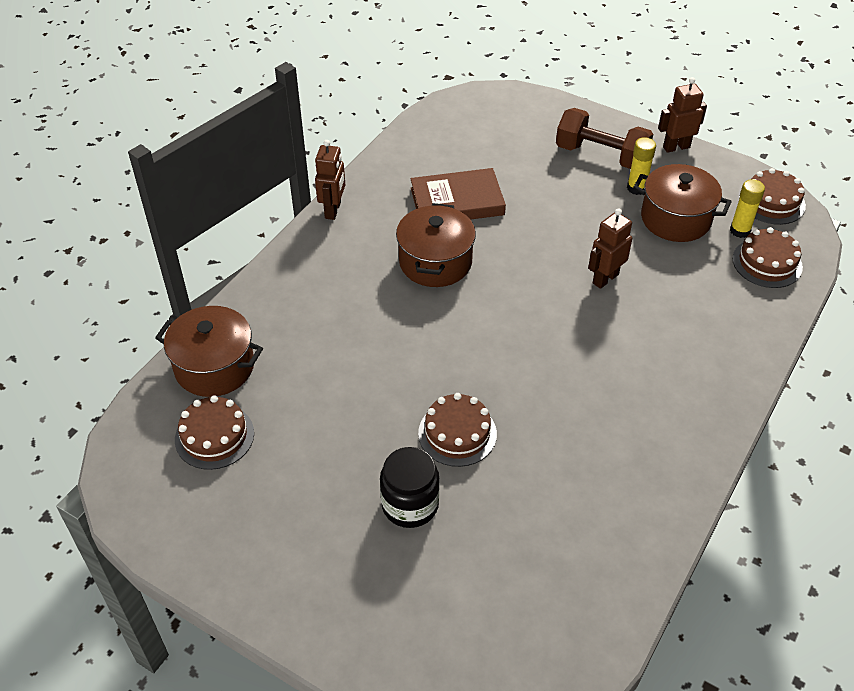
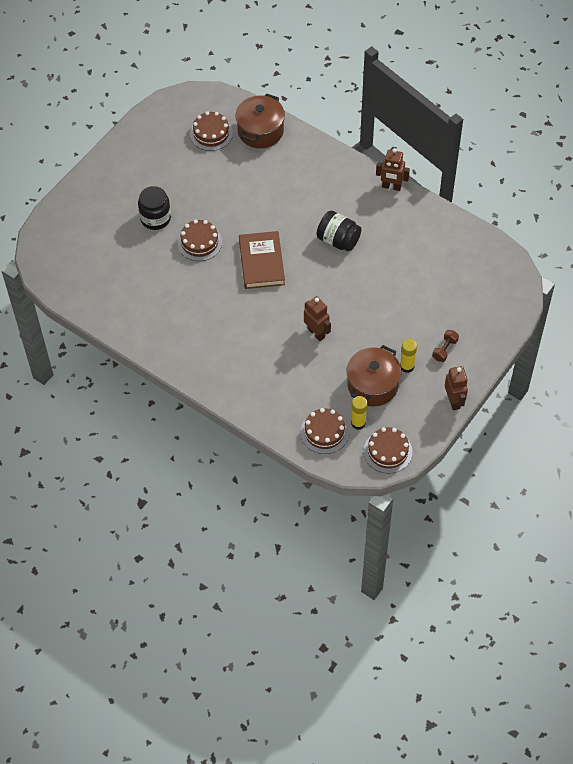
camera: 95 degrees right, 10 degrees up
brown pot [396,203,476,287] -> black jar [317,211,361,252]
brown book [411,168,506,220] -> brown book moved to [239,231,285,289]
brown dumbbell [556,108,653,169] -> brown dumbbell [432,330,459,362], size x0.48

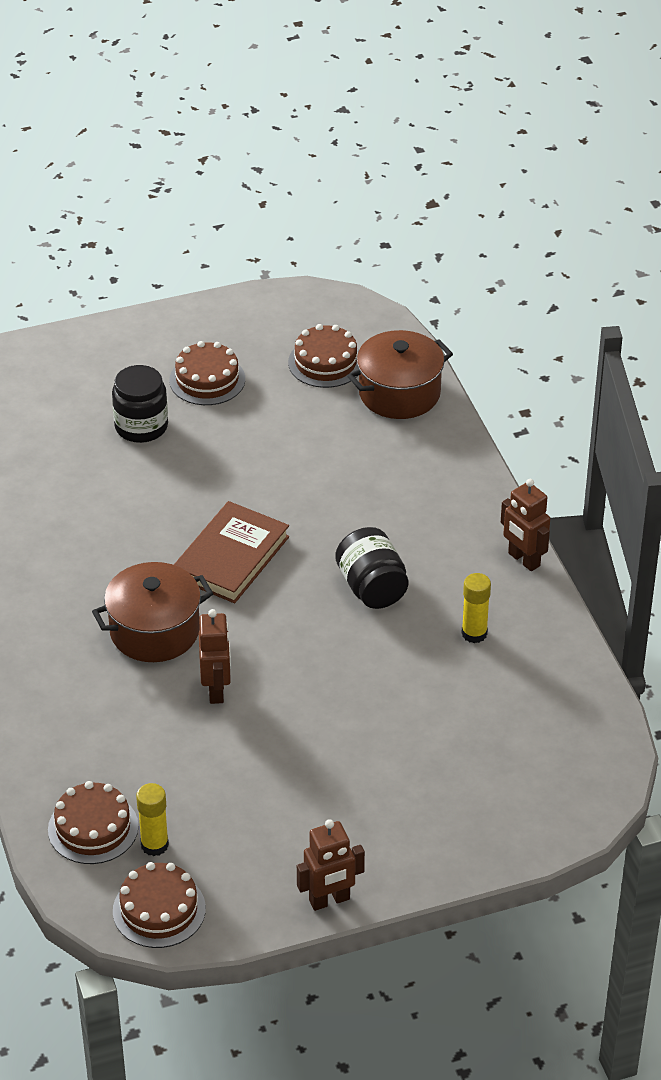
camera: 35 degrees right, 15 degrees down
brown cake [177,220,222,261] -> brown cake moved to [169,341,245,405]
brown pot [347,345,401,406] -> brown pot moved to [92,562,213,662]
yellow glue stick [400,339,417,373] -> yellow glue stick moved to [462,573,491,643]
brown dumbbell [432,330,459,362] -> none
brown robot [445,366,468,410] -> brown robot turned 45 degrees clockwise [297,819,365,911]

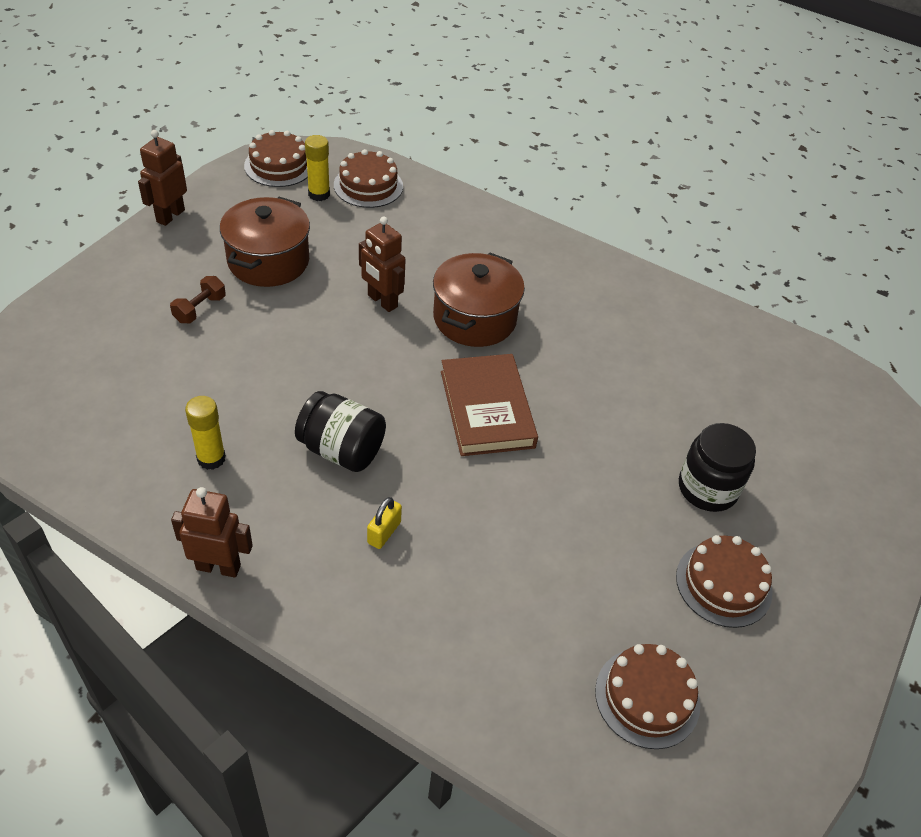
camera: 135 degrees right, 5 degrees up
brown pot [347,330,453,419] -> brown pot moved to [220,197,310,287]
none -> brown dumbbell [170,276,226,323]
none -> yellow padlock [367,497,402,549]

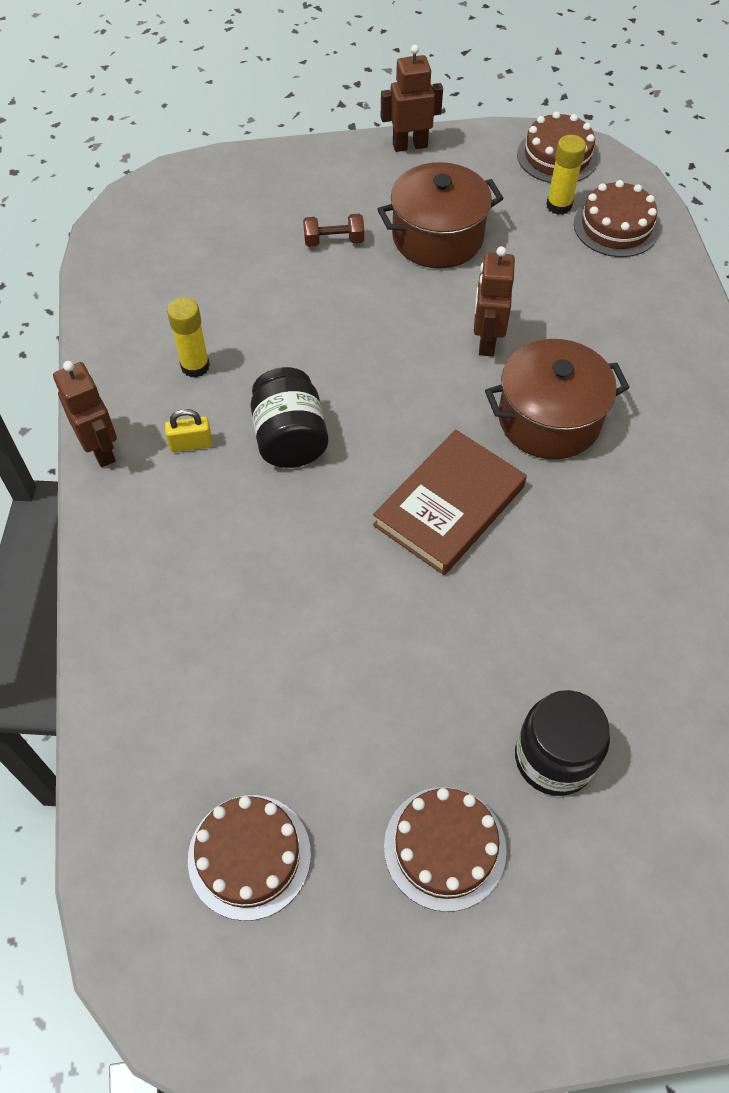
camera: 55 degrees right, 10 degrees up
yellow padlock [367,497,402,549] -> yellow padlock moved to [165,409,213,452]

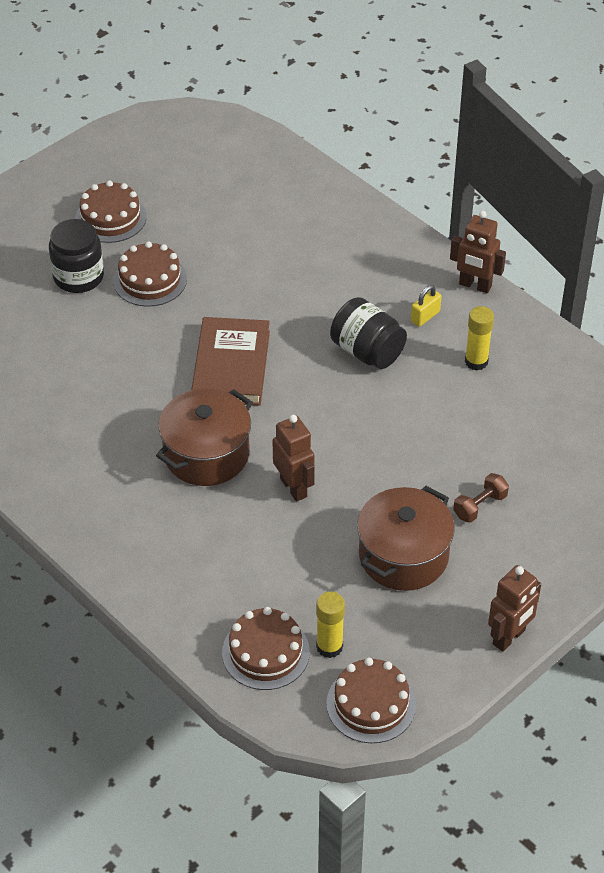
camera: 145 degrees right, 10 degrees down
brown cake [188,795,311,921] -> brown cake moved to [113,241,187,307]

